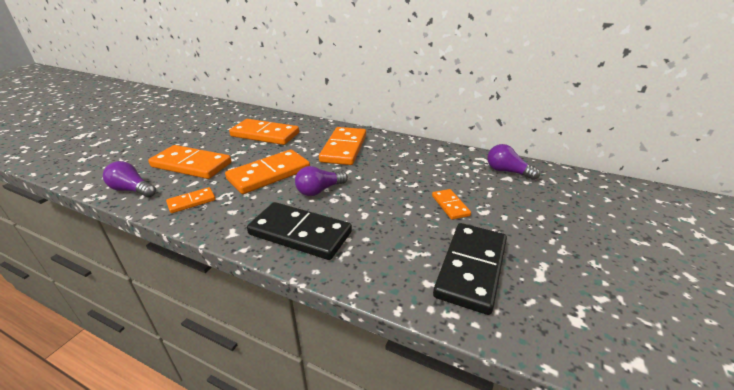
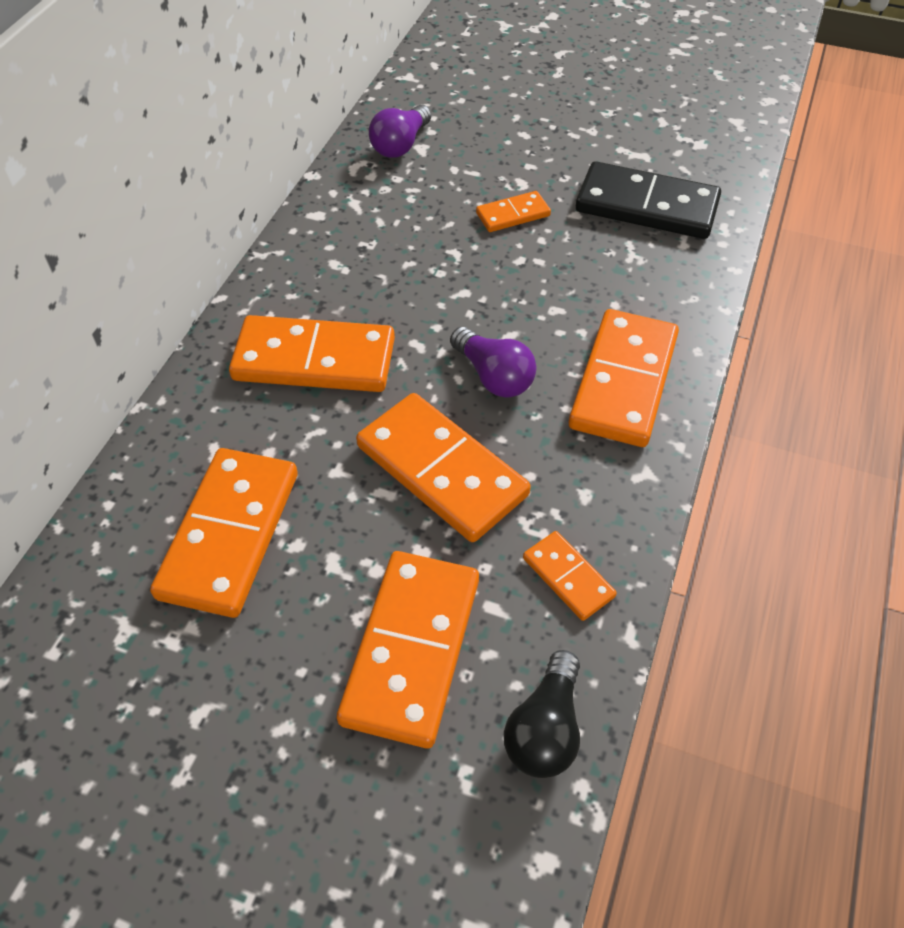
camera: 95 degrees left, 20 degrees up
purple light bulb [103,161,156,197] -> black light bulb [504,650,580,778]
black domino [247,202,352,260] -> orange domino [569,309,679,447]

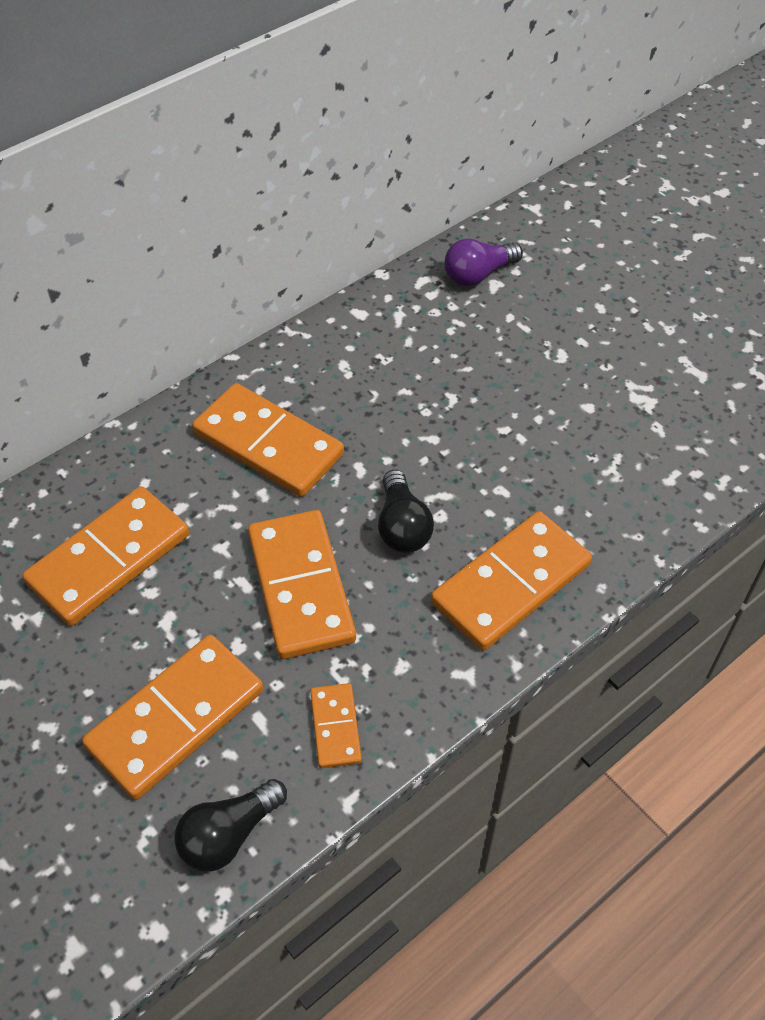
camera: 30 degrees right, 0 degrees up
purple light bulb [450,327,536,397] -> black light bulb [378,470,434,553]
orange domino [476,191,551,232] -> none
black domino [576,161,721,239] -> none

